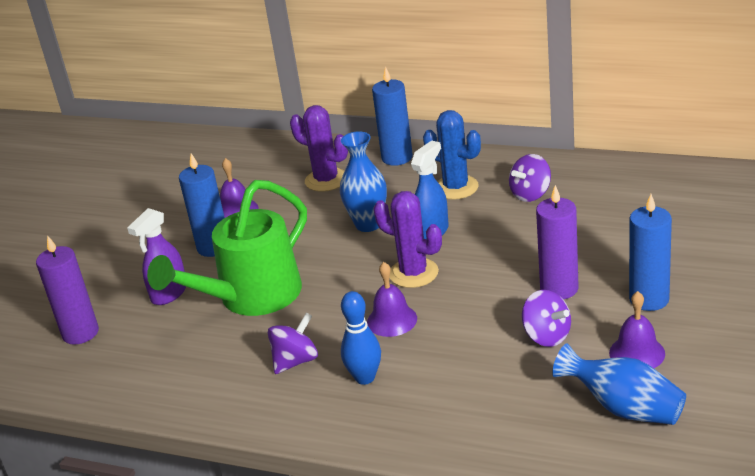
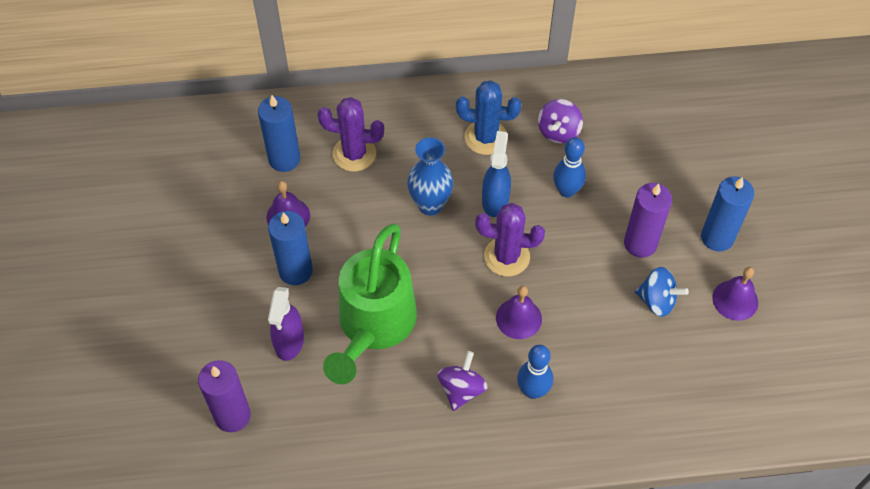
camera: 30 degrees left, 25 degrees up
blue candle [372,66,413,166] -> blue candle moved to [258,95,300,172]
purple spinning top [522,290,571,347] -> blue spinning top [635,267,689,317]
blue vase [552,343,686,425] -> none
none -> blue bowling pin [553,137,586,198]

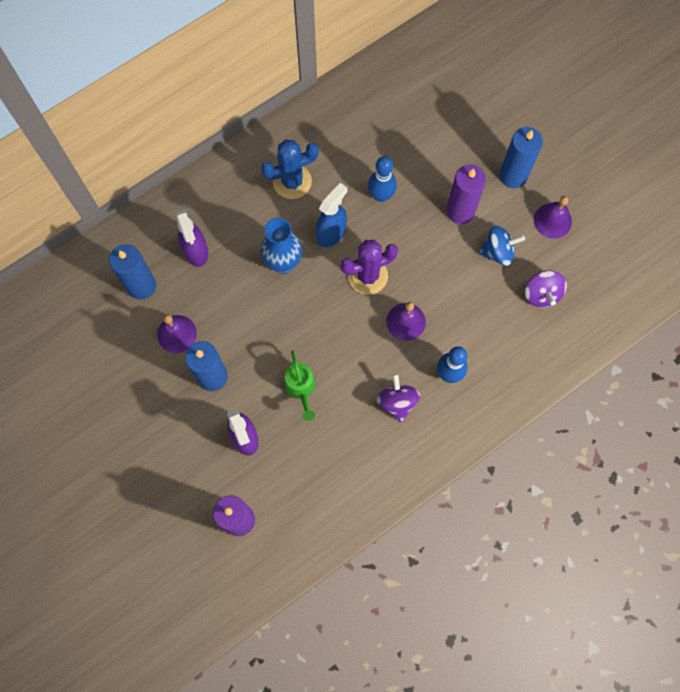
camera: 30 degrees left, 15 degrees up
purple cactus [317,97,384,171] -> purple spray bottle [176,209,208,267]
green watering can [323,223,417,384] -> green watering can [285,350,316,421], size x0.46
blue spray bottle [482,131,511,217] -> blue spray bottle turned 60 degrees clockwise [316,183,347,248]
purple spinning top [538,99,583,144] -> purple spinning top moved to [525,271,567,308]

